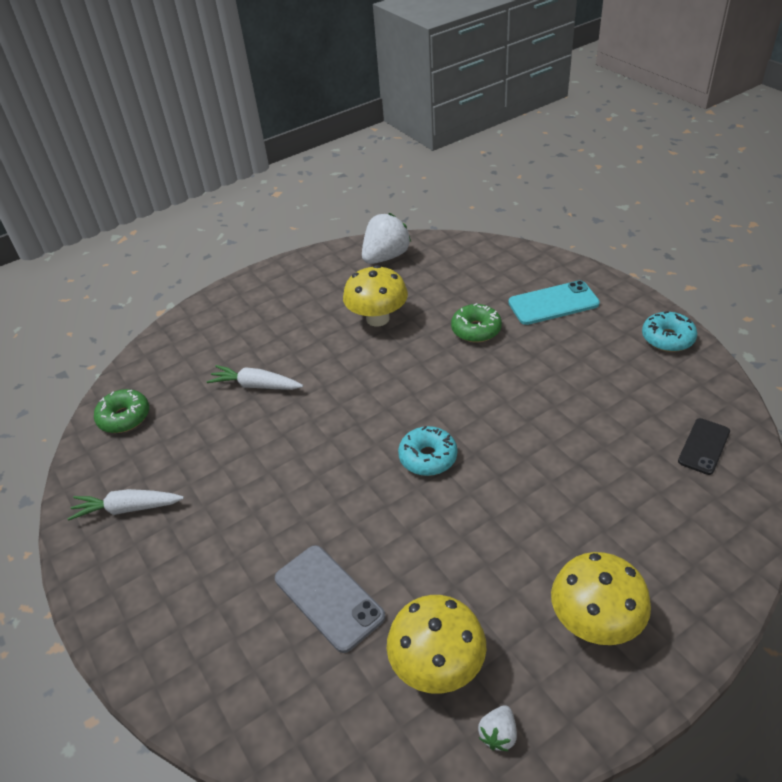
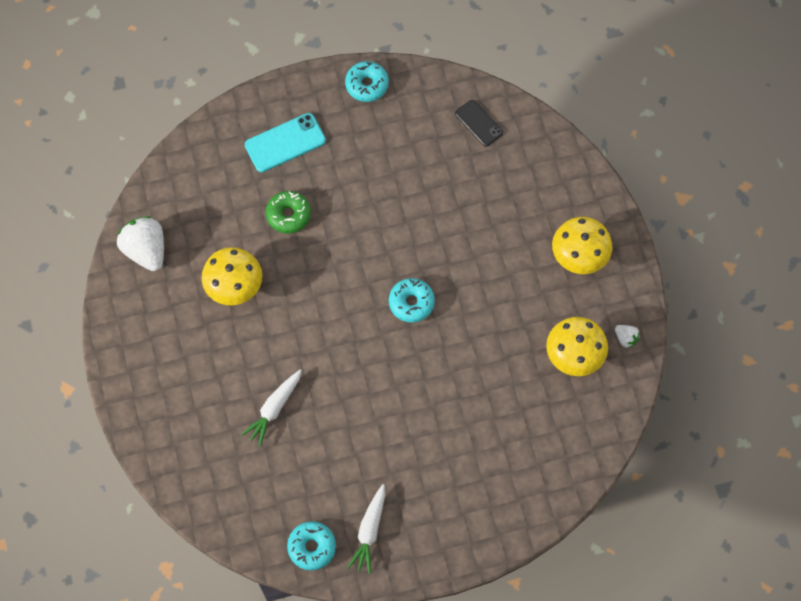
camera: 75 degrees left, 25 degrees up
green donut [94,389,149,433] -> none
grey phone [275,545,385,653] -> none
turquoise phone [508,280,600,325] -> turquoise phone turned 60 degrees clockwise [245,113,326,172]
none -> turquoise donut [287,521,336,570]

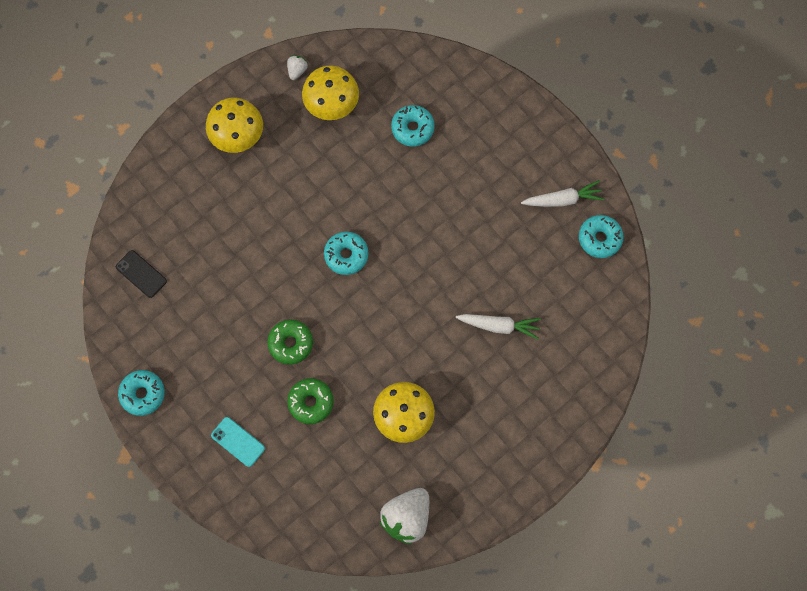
camera: 115 degrees left, 5 degrees up
turquoise phone [245,113,326,172] -> turquoise phone [211,417,265,467], size x0.66
black phone [455,100,503,147] -> black phone turned 75 degrees counterclockwise [116,250,167,298]
none -> green donut [267,320,313,365]
none -> turquoise donut [391,105,435,147]

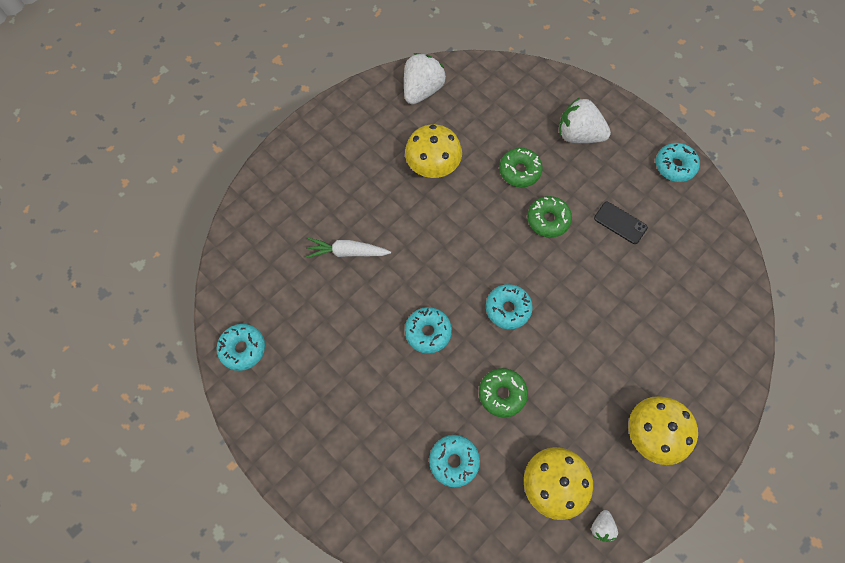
camera: 175 degrees right, 5 degrees down
black phone [116,250,167,298] -> black phone moved to [594,202,648,244]
turquoise phone [211,417,265,467] -> white strawberry [559,97,611,143]
white carrot [521,180,604,207] -> none
none -> turquoise donut [405,307,452,354]
none -> green donut [479,368,528,418]

